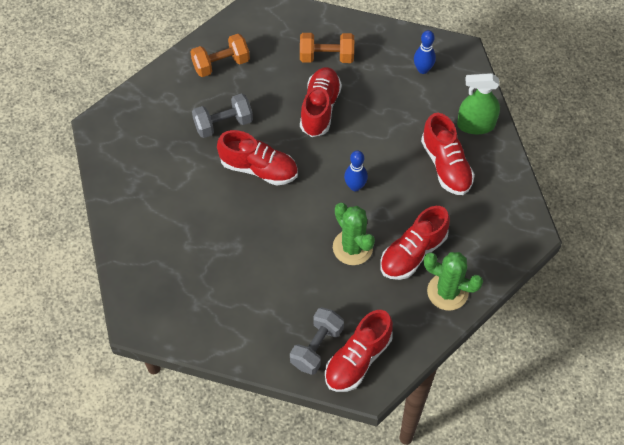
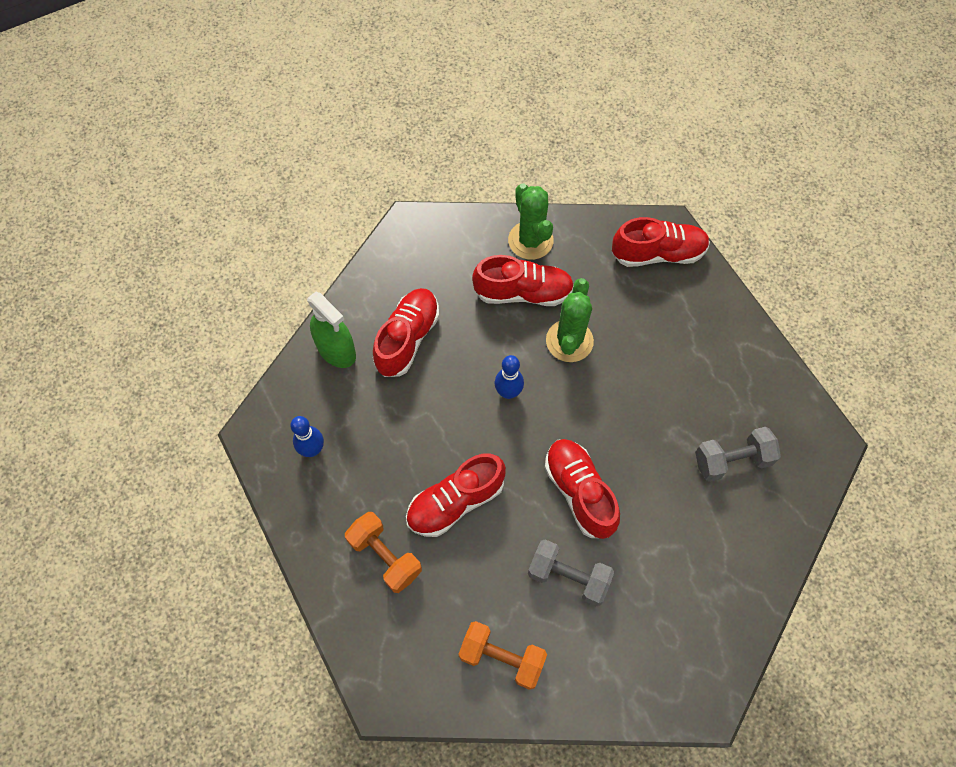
camera: 135 degrees left, 5 degrees up
grey dumbbell [290,307,344,375] -> grey dumbbell moved to [695,427,781,482]

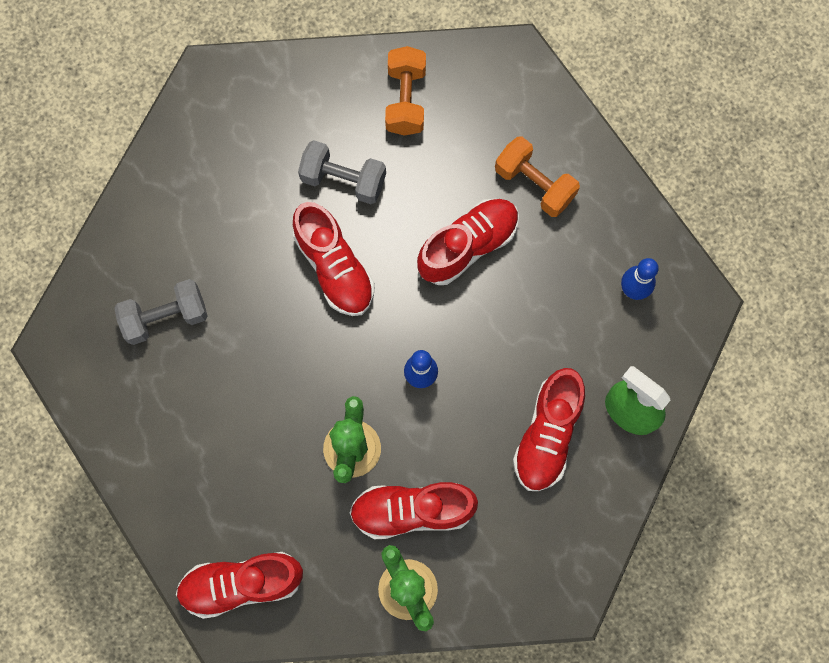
camera: 175 degrees right, 10 degrees up
orange dumbbell [459,621,547,690] -> orange dumbbell turned 75 degrees clockwise [385,46,426,136]

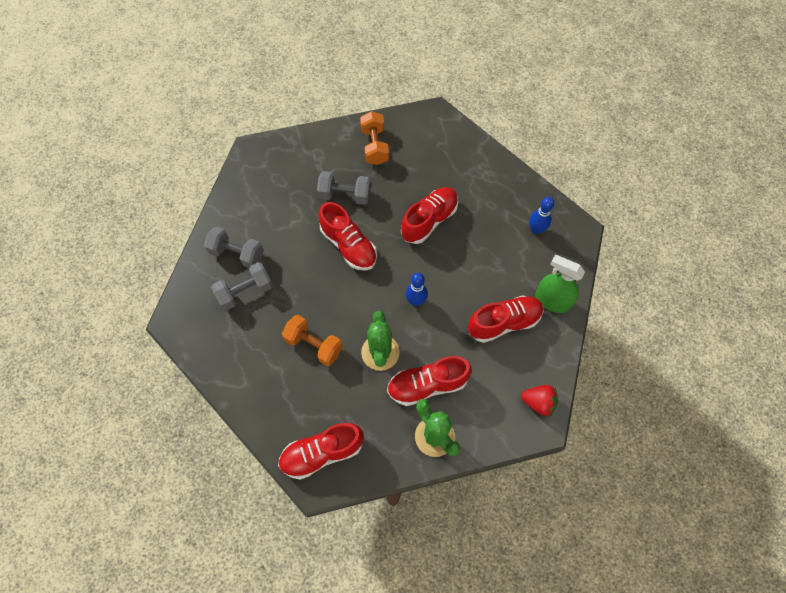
camera: 10 degrees left, 10 degrees down
orange dumbbell [495,136,580,217] -> orange dumbbell moved to [282,315,343,366]
red shoe [513,368,585,491] -> red shoe turned 120 degrees counterclockwise [468,295,543,343]
none -> grey dumbbell [204,227,264,268]
none -> red strawberry [521,385,558,416]

